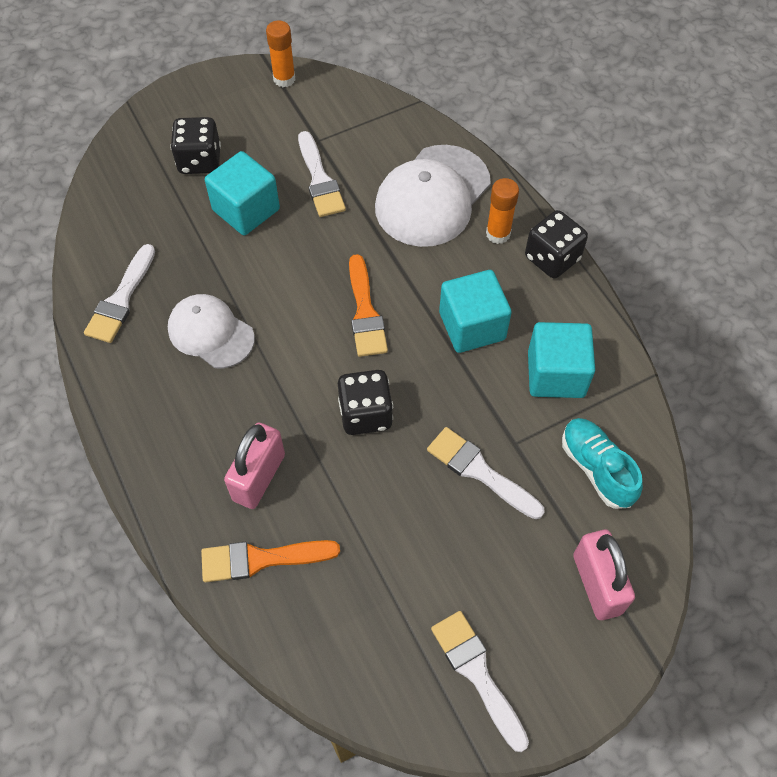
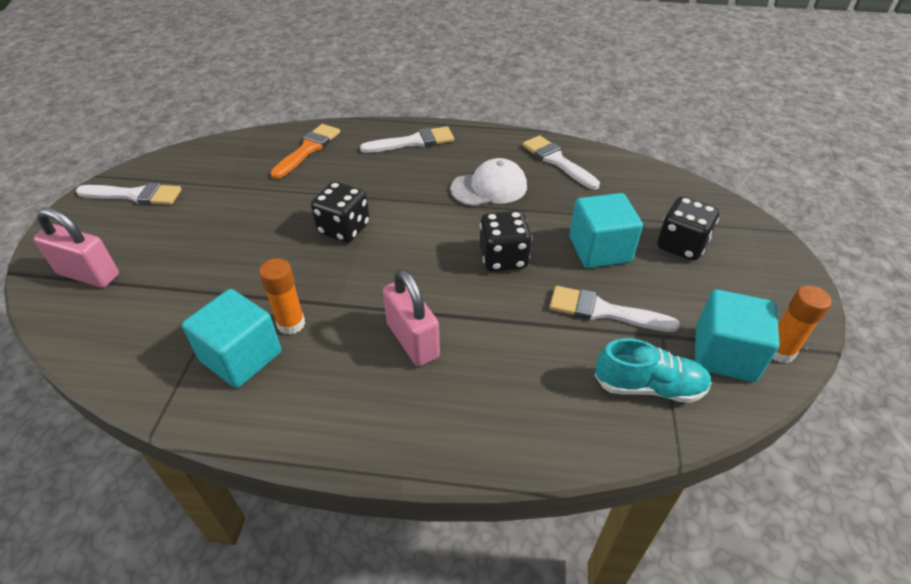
camera: 125 degrees right, 15 degrees down
pink padlock [224,423,285,509] -> pink padlock moved to [383,269,440,366]
orange brush [349,254,388,357] -> none
white cap [375,145,491,247] -> none
white brush [427,427,545,519] -> white brush moved to [360,126,454,153]
turquoise cube [439,270,512,353] -> turquoise cube moved to [695,289,780,382]
orange glue stick [486,178,519,244] -> orange glue stick moved to [259,258,305,335]
black dice [525,210,588,278] -> black dice moved to [480,211,532,271]
turquoise shoe [562,418,643,509] -> turquoise shoe moved to [595,338,712,403]

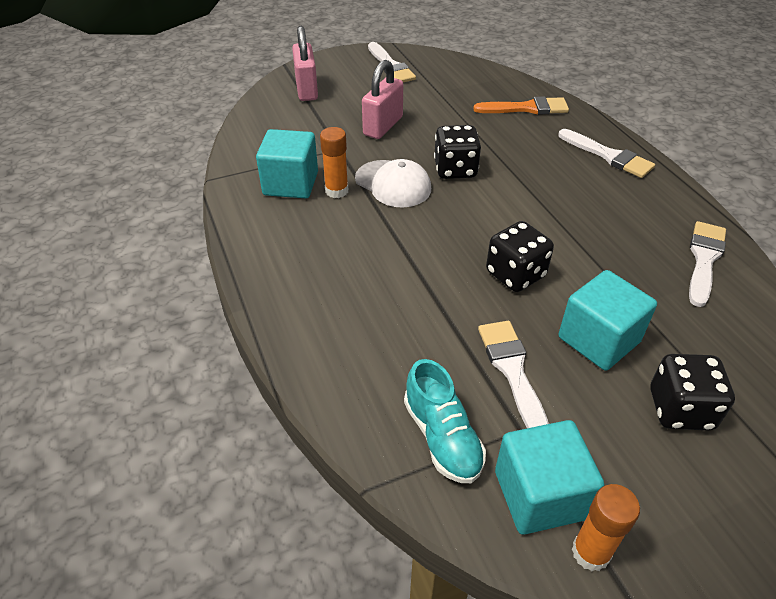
camera: 60 degrees right, 0 degrees up
pink padlock [383,269,440,366] -> pink padlock moved to [362,60,403,139]
white cap [450,158,527,206] -> white cap moved to [355,159,431,207]

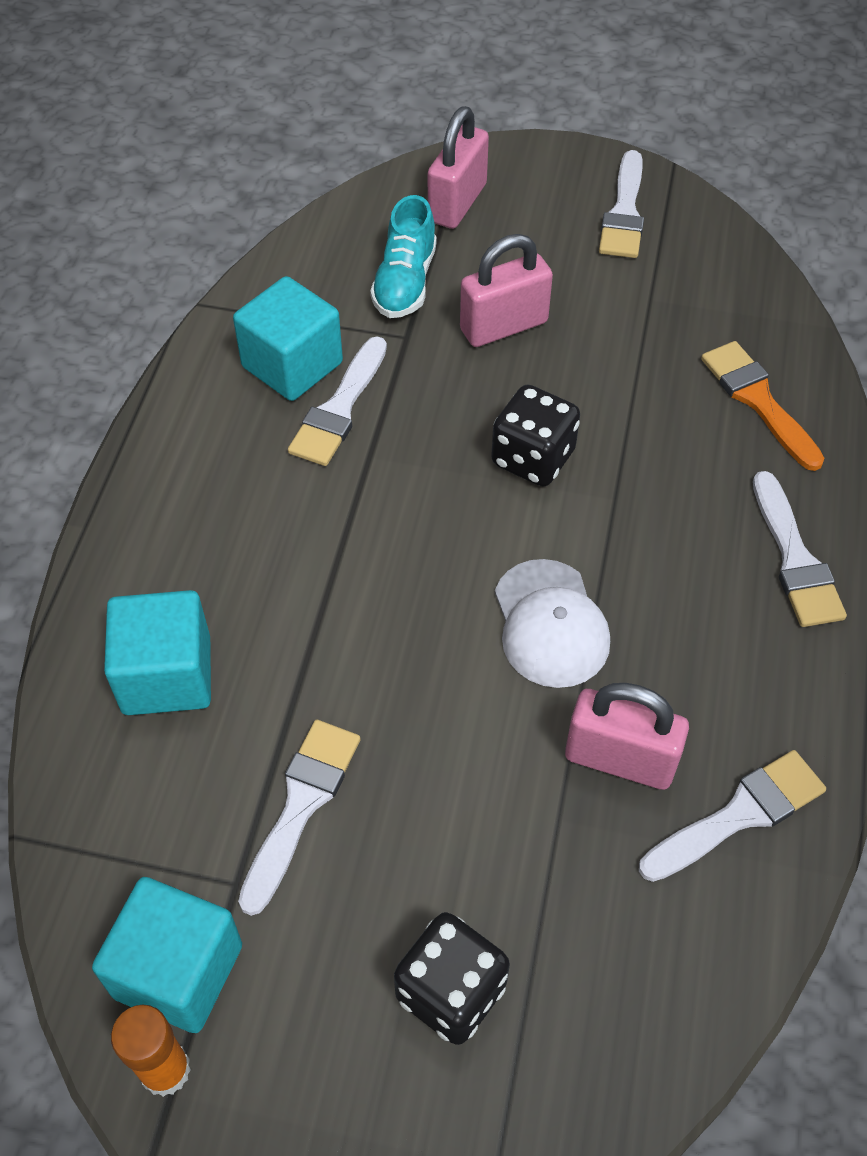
camera: 35 degrees right, 10 degrees up
orange glue stick [320,127,348,198] -> white brush [288,336,387,466]
white cap [355,159,431,207] -> white cap moved to [495,559,610,688]
turquoise shoe [404,359,486,483] -> turquoise shoe moved to [370,195,437,318]
orange brush [473,96,569,114] -> orange brush turned 150 degrees counterclockwise [701,341,825,471]
black dice [486,221,554,292] -> none
turquoise cube [559,270,657,370] -> turquoise cube moved to [104,590,211,715]
none -> pink padlock [565,683,689,790]

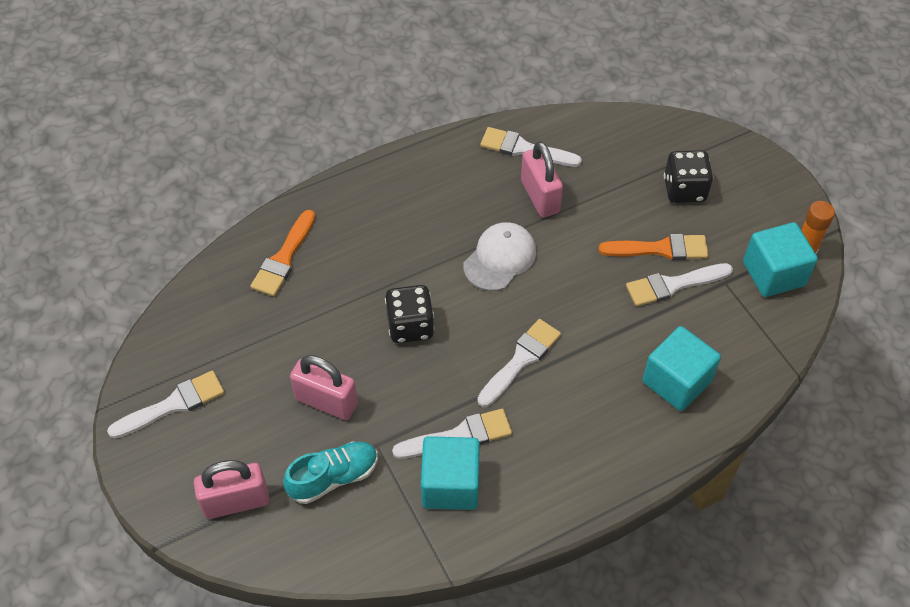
camera: 130 degrees left, 0 degrees up
white brush [753,471,847,627] -> white brush moved to [477,319,561,407]
none -> orange brush [598,234,709,260]

